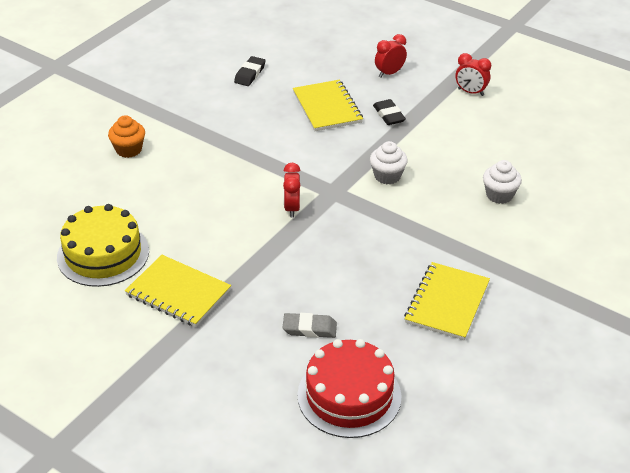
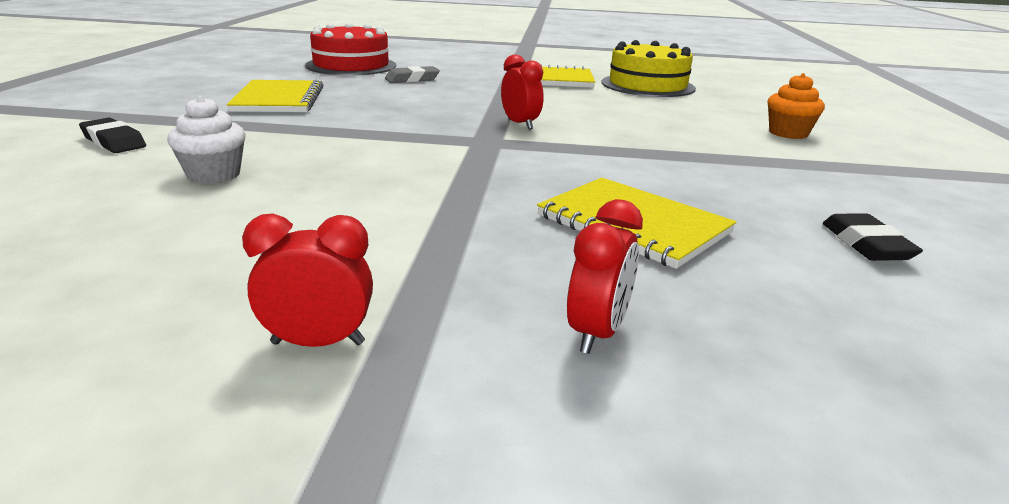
camera: 150 degrees right, 15 degrees down
white cupcake [370,141,408,184] -> none
black eraser [373,99,406,125] -> black eraser moved to [79,118,146,153]

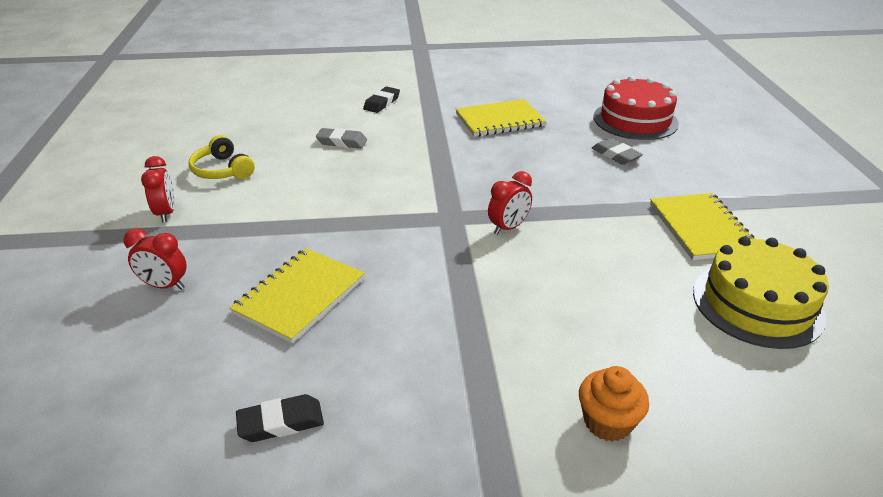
camera: 80 degrees right, 10 degrees up
white cupcake [167,96,246,184] -> grey eraser [316,128,367,148]
none -> yellow headphones [189,135,255,179]

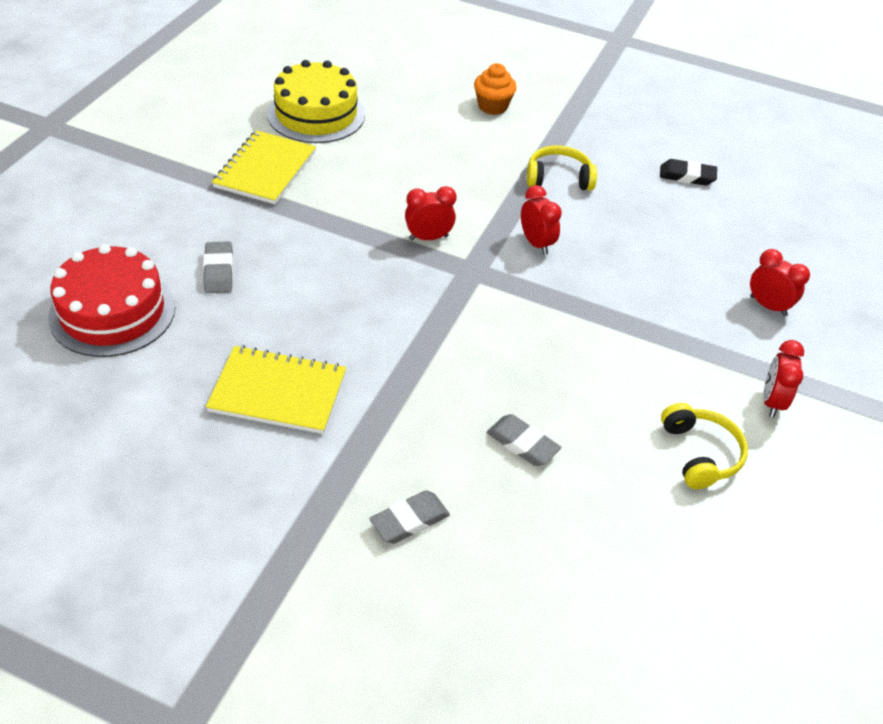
camera: 155 degrees left, 10 degrees up
yellow notebook [229,248,365,343] -> none
black eraser [363,87,400,113] -> grey eraser [369,490,450,544]
none -> red clock [521,185,562,255]
none -> yellow headphones [527,146,597,191]

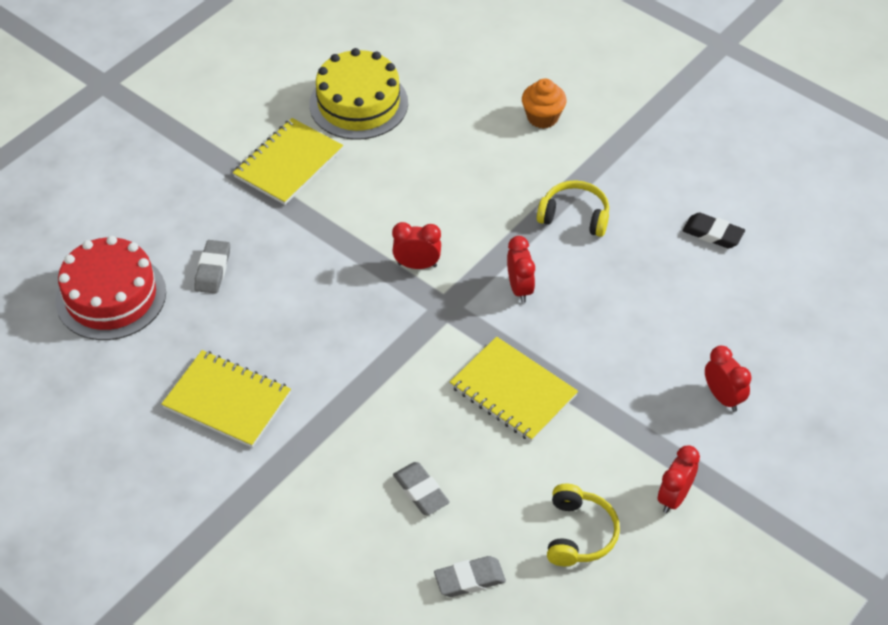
camera: 20 degrees right, 5 degrees up
grey eraser [369,490,450,544] -> grey eraser moved to [434,556,506,597]
none -> yellow notebook [450,337,578,442]

